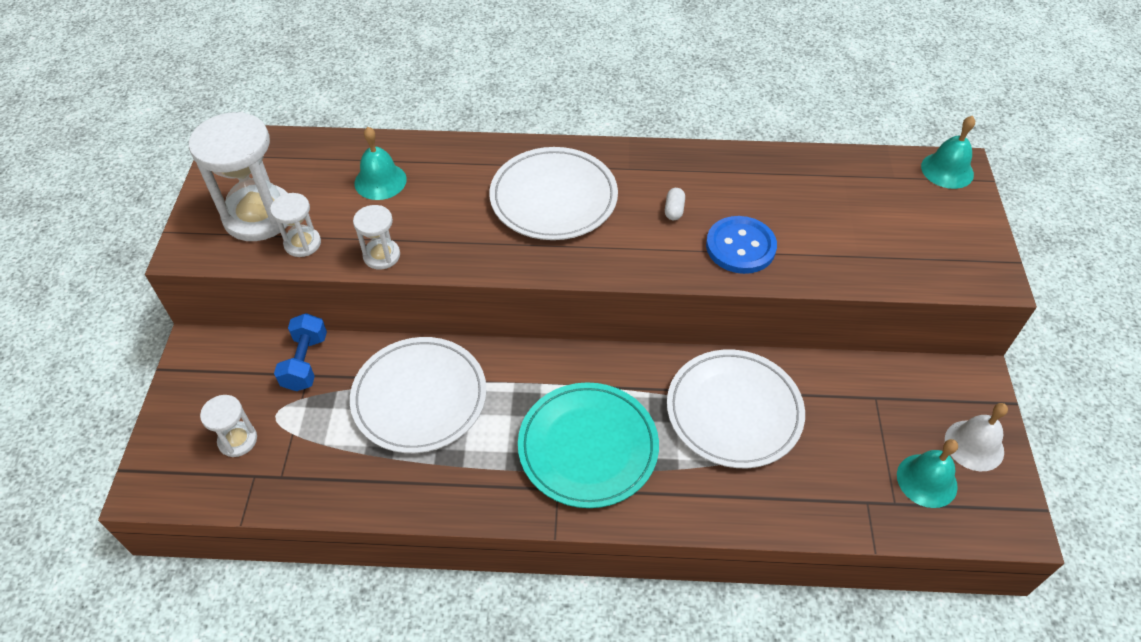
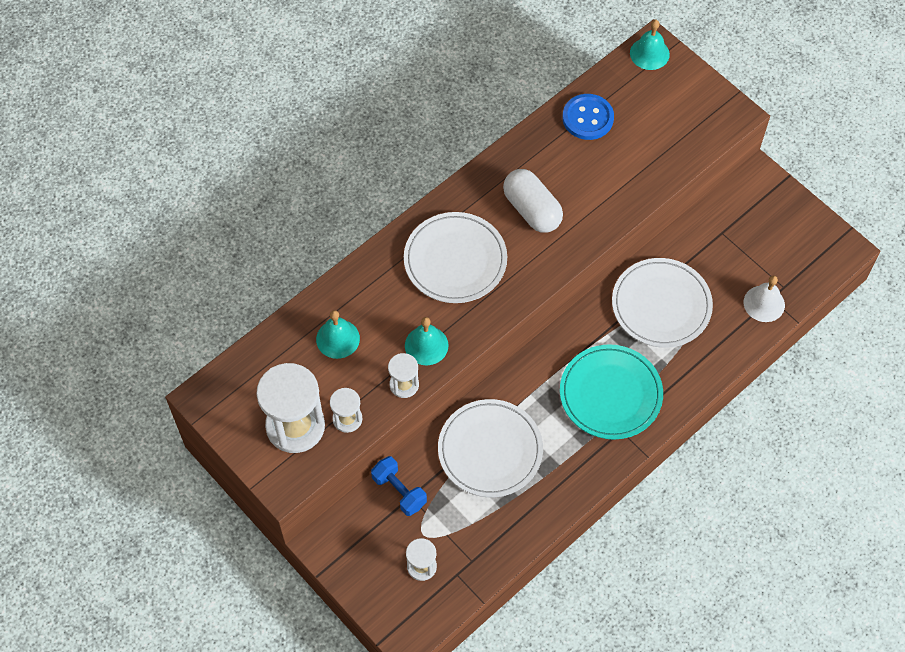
camera: 45 degrees left, 10 degrees up
white capsule [665,188,685,220] -> white capsule [503,169,563,233], size x2.48
blue button [706,216,777,274] -> blue button moved to [562,94,614,140]
turquoise bell [897,439,958,508] -> turquoise bell moved to [405,317,449,365]
white bell [945,403,1008,471] -> white bell moved to [744,276,785,322]

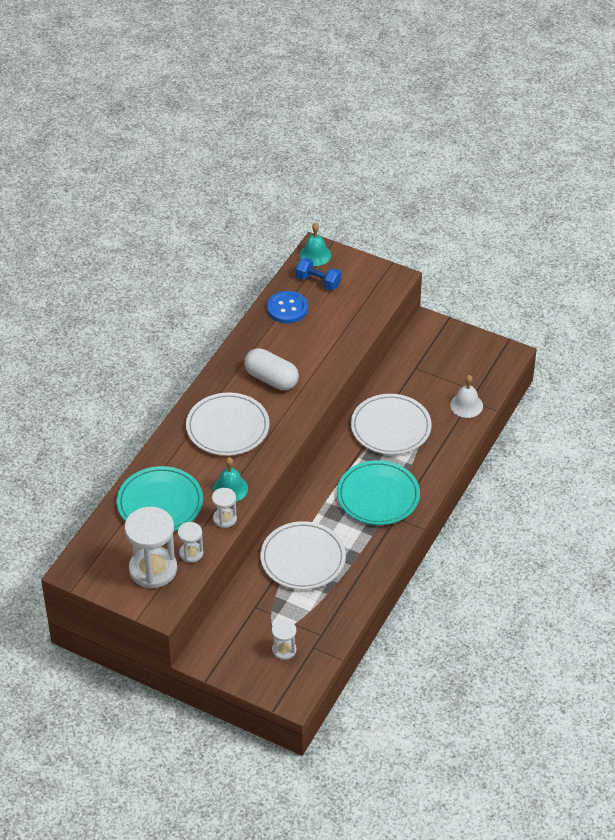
camera: 20 degrees left, 15 degrees down
turquoise bell [316,310,360,359] -> turquoise plate [117,466,203,531]
blue dumbbell [371,456,427,516] -> blue dumbbell moved to [296,258,341,290]

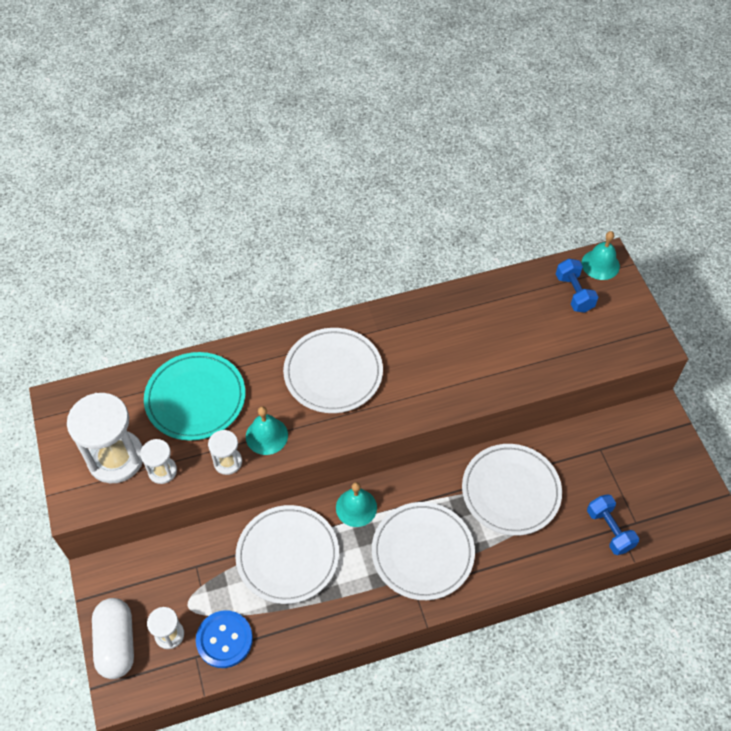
camera: 45 degrees right, 10 degrees up
white capsule [244,348,299,390] -> white capsule moved to [92,598,134,679]
blue button [267,291,308,323] -> blue button moved to [196,610,253,668]
turquoise plate [337,460,420,525] -> white plate [372,502,475,600]
white bell [450,375,483,418] -> blue dumbbell [587,494,639,555]
none -> turquoise bell [336,482,377,527]

